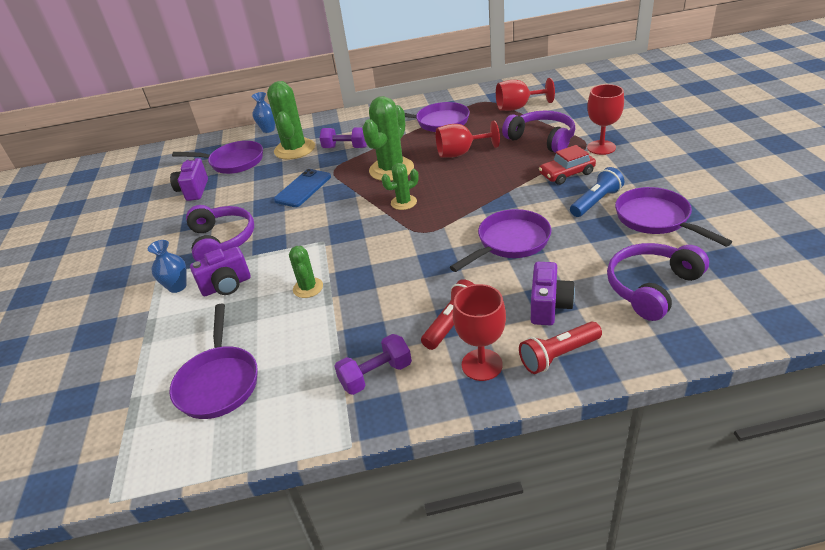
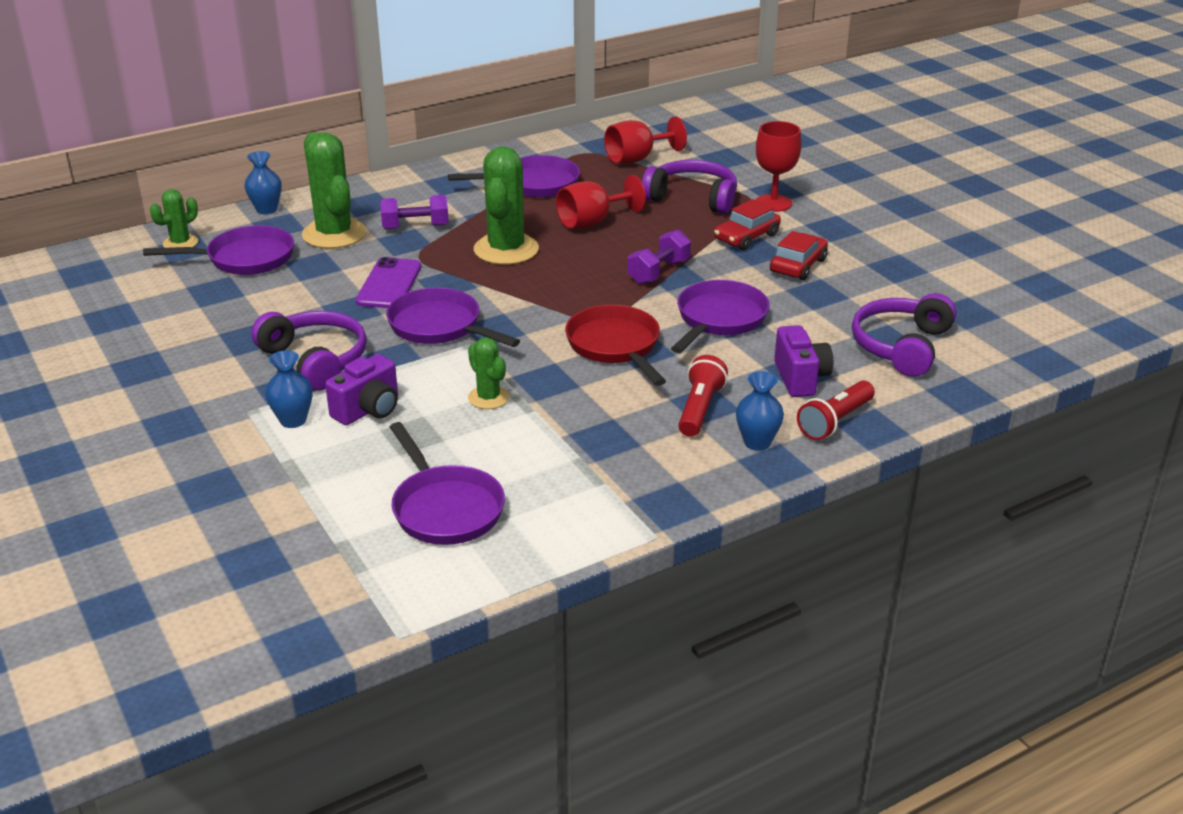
camera: 25 degrees left, 5 degrees down
purple camera [170,157,208,201] -> none
blue phone [274,169,331,207] -> purple phone [356,257,422,308]
purple dumbbell [334,334,412,395] -> purple dumbbell moved to [628,230,691,284]
green cactus [382,163,419,210] -> green cactus moved to [150,189,198,248]
red goblet [453,284,506,381] -> blue vase [736,371,784,451]
blue flashlight [570,167,624,217] -> red car [770,231,828,280]
purple pan [615,187,732,247] -> purple pan moved to [386,288,520,347]
none -> red pan [565,305,666,386]

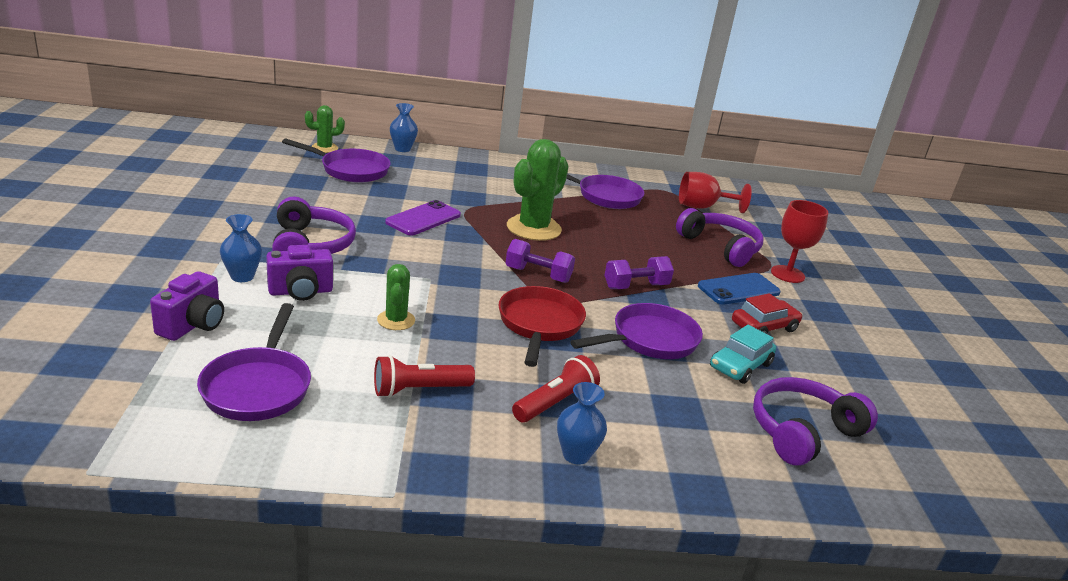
camera: 25 degrees right, 5 degrees down
green cactus [302,132,366,249] -> none
purple dumbbell [380,195,449,229] -> purple dumbbell moved to [506,239,575,283]
purple pan [386,288,520,347] -> none
red goblet [556,175,646,229] -> none
red car [714,199,781,250] -> blue phone [698,273,781,305]
purple camera [774,325,833,397] -> purple camera moved to [150,271,224,341]
red flashlight [797,381,875,440] -> red flashlight moved to [374,355,475,398]
none -> turquoise car [710,325,776,384]

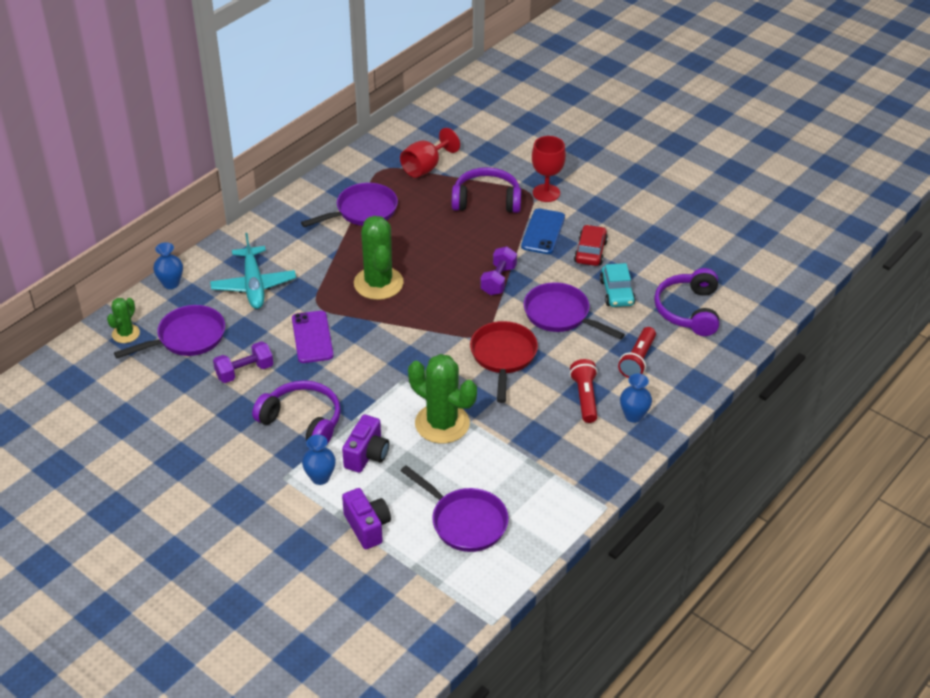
camera: 45 degrees left, 15 degrees up
red flashlight [374,355,475,398] -> red flashlight moved to [618,327,656,378]
green cactus [377,264,415,330] -> green cactus [408,354,477,444], size x1.87
red pan [498,286,586,367] -> red pan turned 45 degrees clockwise [470,321,538,403]
purple dumbbell [506,239,575,283] -> purple dumbbell moved to [213,341,273,383]
purple pan [570,303,703,359] -> purple pan turned 60 degrees counterclockwise [524,282,625,340]
none -> turquoise plane [210,233,296,309]

